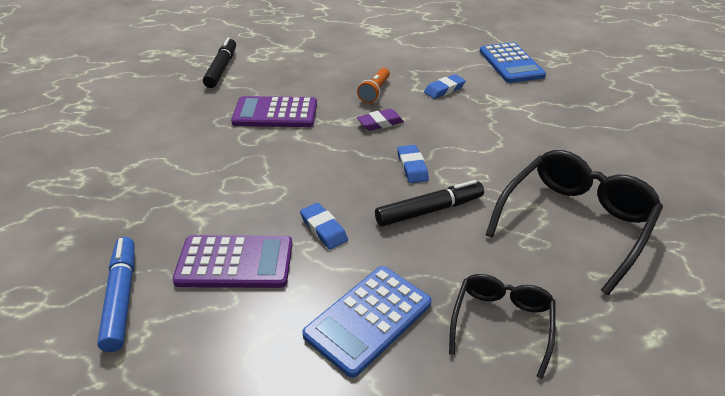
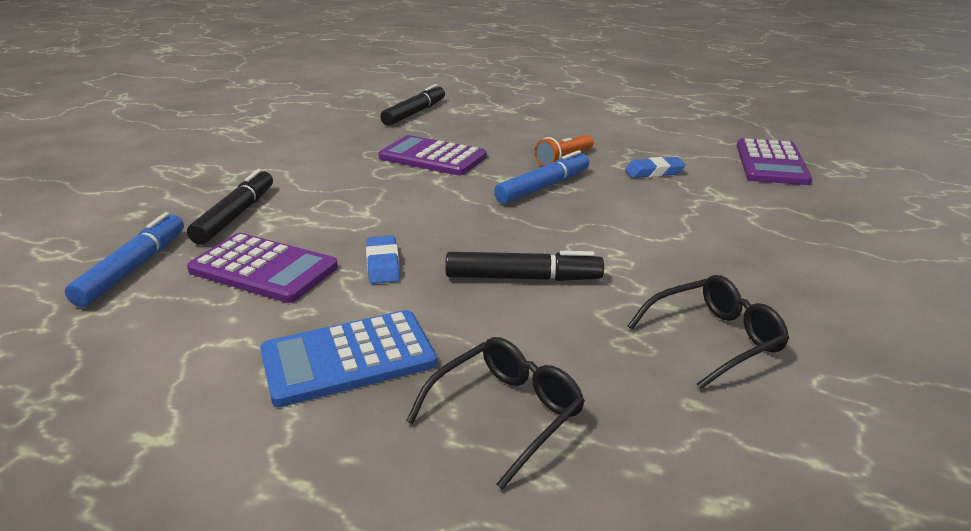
camera: 25 degrees right, 10 degrees down
purple eraser [357,109,404,131] -> blue marker [494,150,589,204]
blue eraser [397,145,429,183] -> none
blue calculator [479,42,546,83] -> purple calculator [737,138,812,185]
black glasses [485,150,663,295] -> black glasses [628,275,789,389], size x0.60
none -> black marker [187,169,273,245]

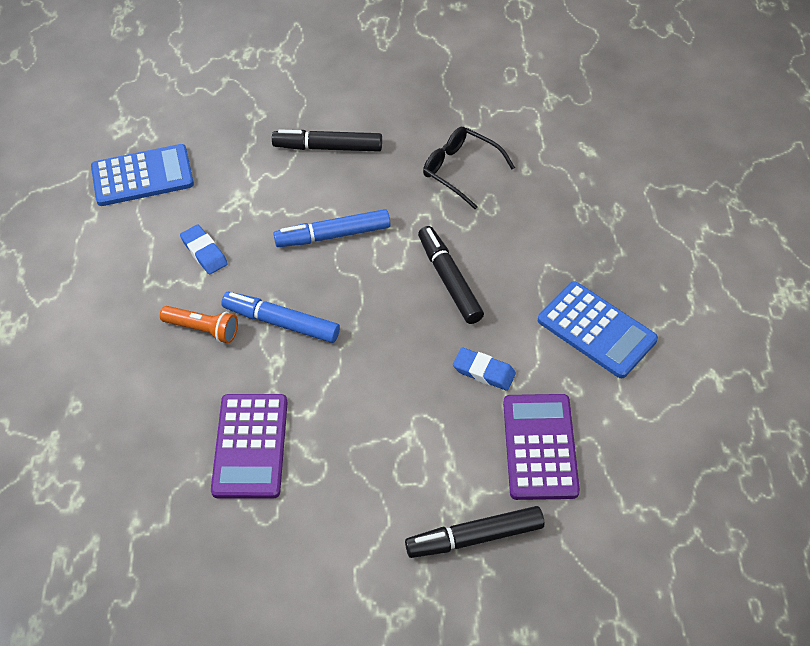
camera: 115 degrees left, 25 degrees up
blue marker [65,212,184,307] -> blue marker moved to [273,209,390,247]
blue eraser [366,236,400,284] -> blue eraser turned 60 degrees clockwise [453,347,516,391]
black marker [380,84,445,126] -> black marker moved to [272,129,382,152]
black glasses [406,337,585,490] -> none
purple calculator [737,138,812,185] -> blue calculator [91,144,194,206]

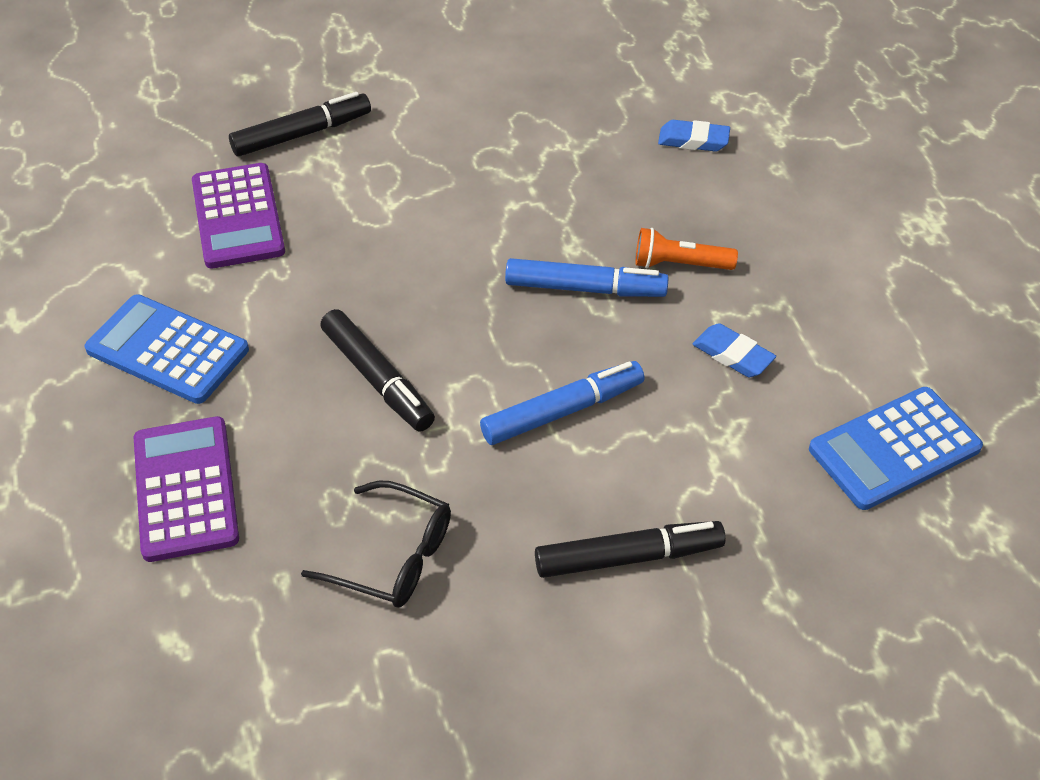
camera: 165 degrees right, 5 degrees down
purple calculator [211,394,288,499] -> purple calculator moved to [134,416,239,562]
blue eraser [453,347,516,391] -> blue eraser moved to [658,120,730,152]

